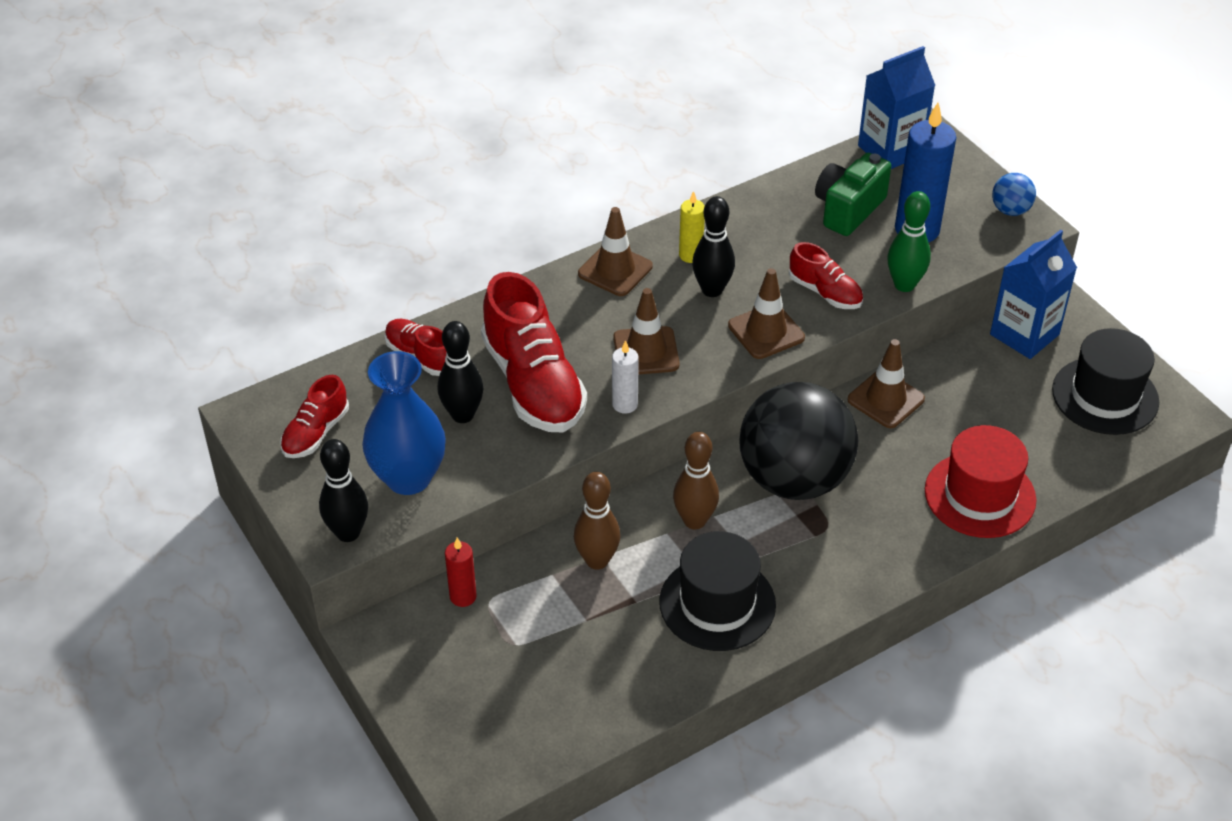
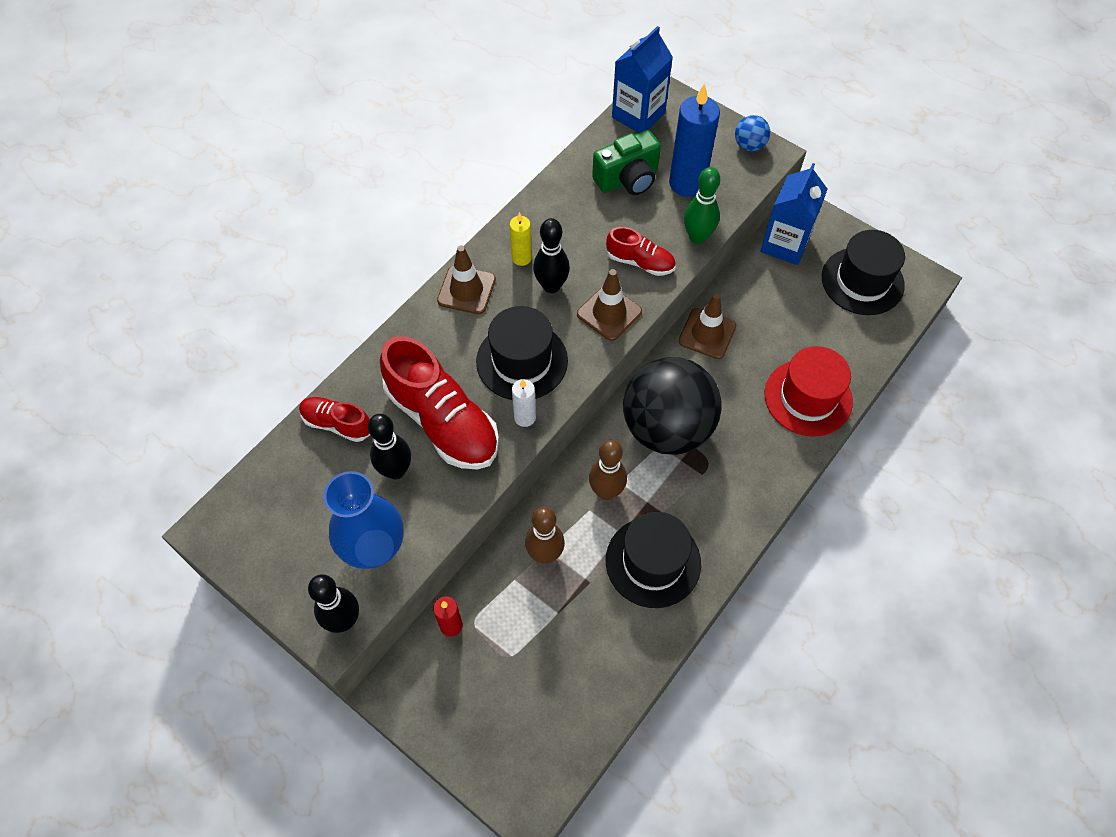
camera: 20 degrees left, 15 degrees up
red shoe [280,375,349,458] -> none
brown traffic cone [613,288,680,375] -> black hat [476,306,568,400]
green camera [815,153,891,236] -> green camera turned 135 degrees counterclockwise [592,130,661,195]

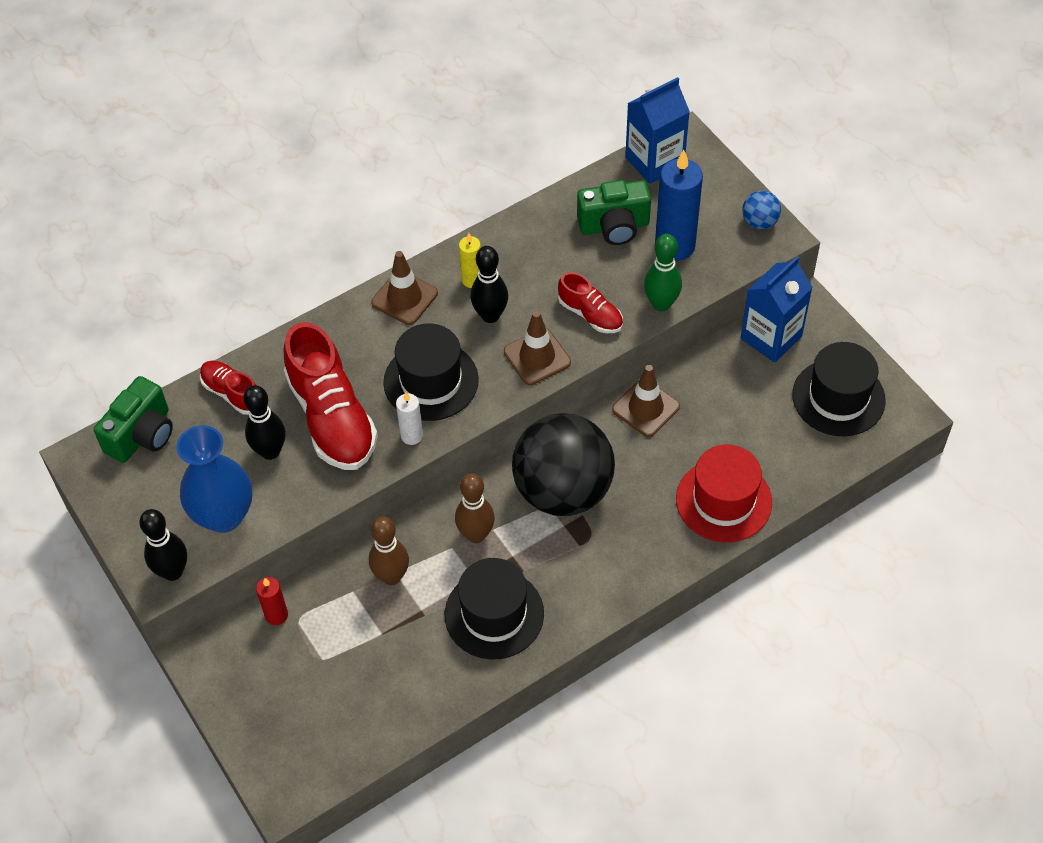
camera: 20 degrees right, 5 degrees down
none -> green camera [94,376,173,463]

